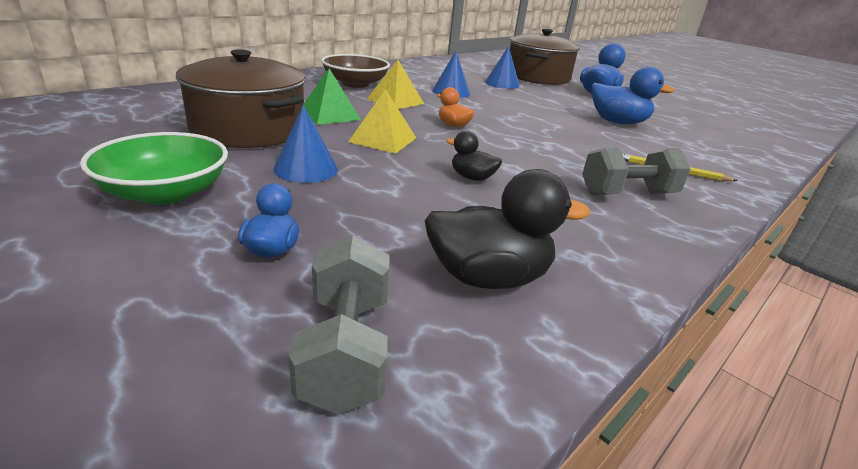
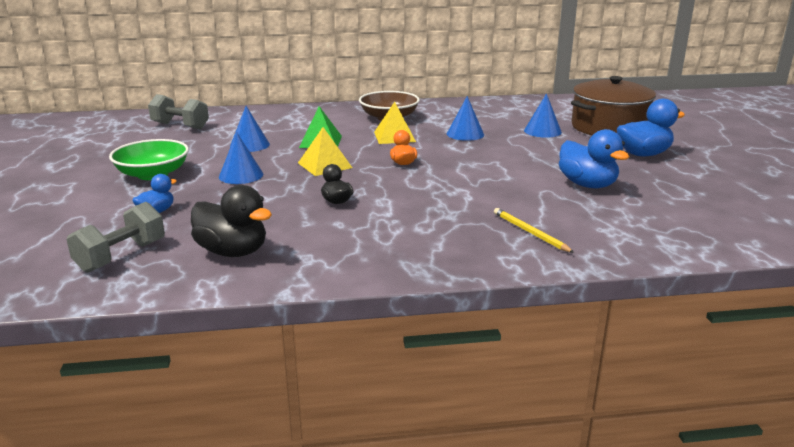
camera: 40 degrees right, 5 degrees down
brown pot [176,49,306,148] -> blue cone [230,106,270,152]
grey dumbbell [582,148,691,195] -> grey dumbbell moved to [148,94,209,129]

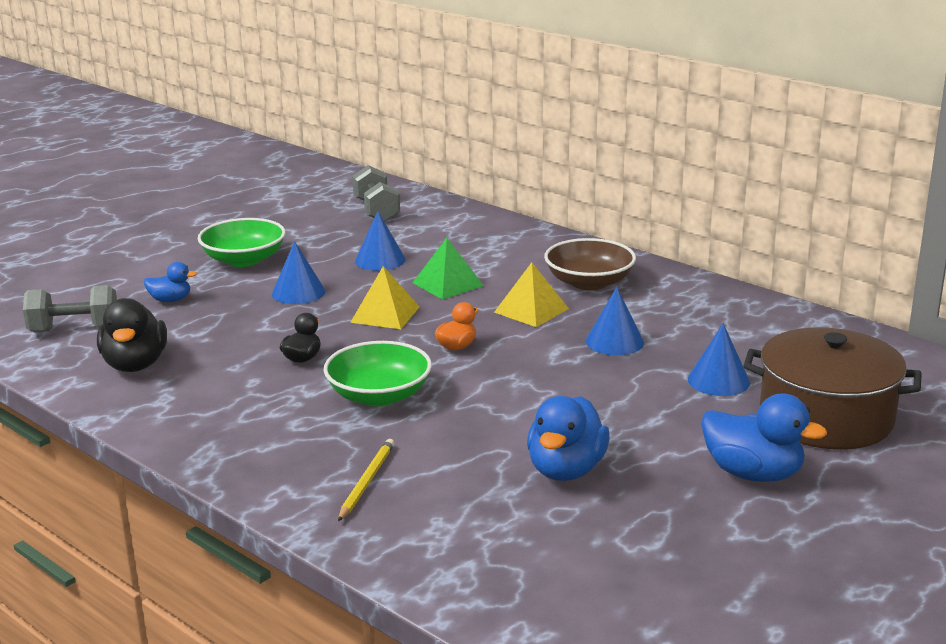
camera: 50 degrees right, 0 degrees up
none -> green bowl [323,341,432,406]

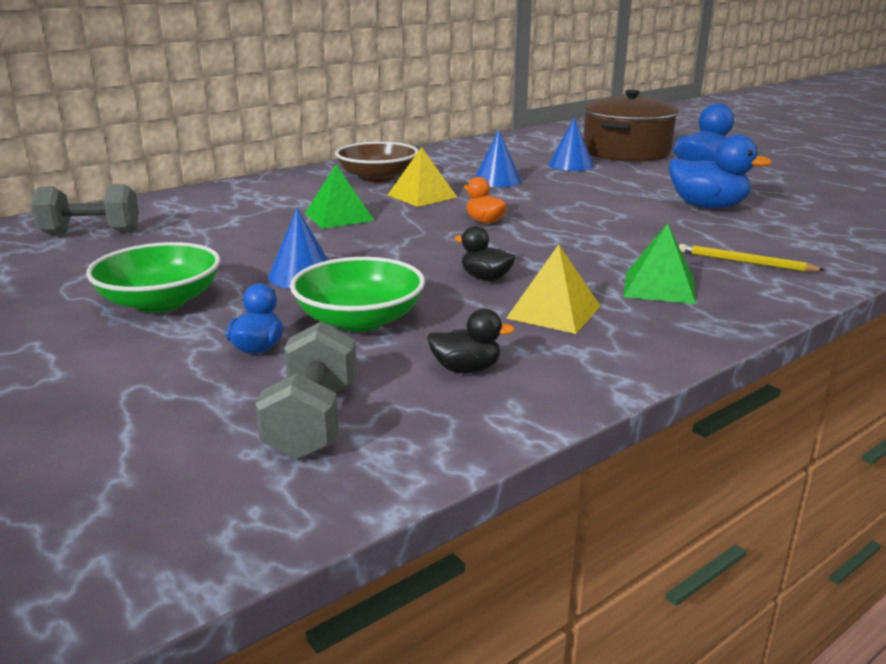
camera: 80 degrees left, 0 degrees up
black duck [97,298,167,372] -> black duck [427,308,515,373], size x0.56
green bowl [323,341,432,406] -> green bowl moved to [290,257,425,332]
yellow pyramid [350,266,420,329] -> yellow pyramid moved to [506,244,601,334]
blue cone [355,211,406,271] -> none
none -> green pyramid [623,223,696,304]

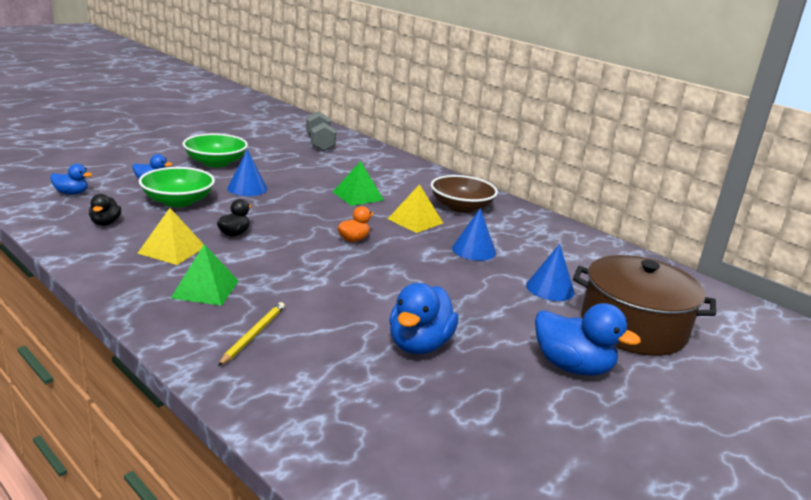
camera: 80 degrees right, 0 degrees up
grey dumbbell [255,322,357,460] -> blue duck [50,164,92,195]

